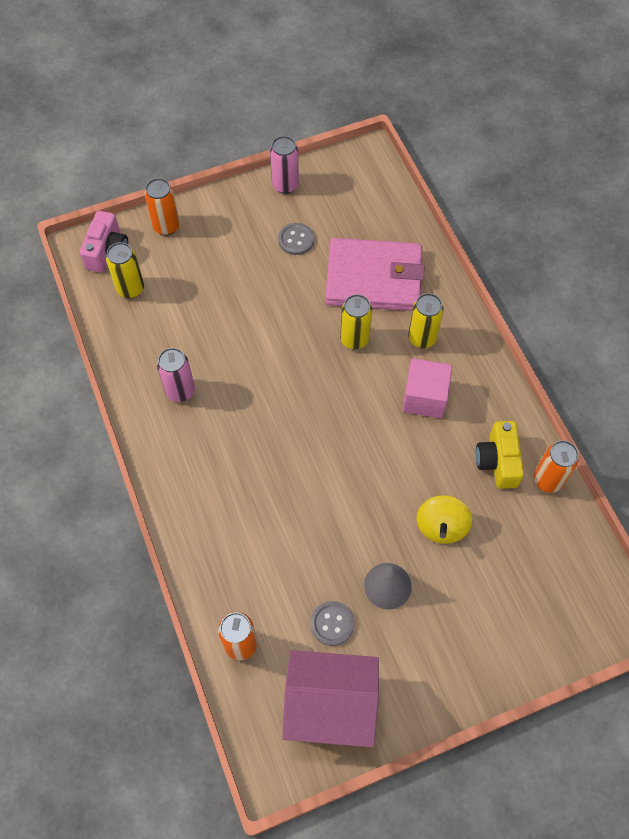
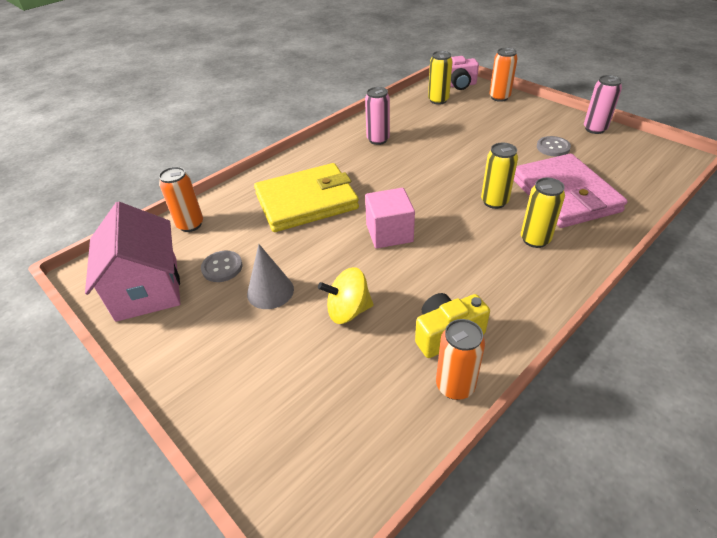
camera: 70 degrees right, 20 degrees down
pink cube [402,358,452,418] -> pink cube moved to [365,188,415,248]
none -> yellow wallet [254,163,359,232]

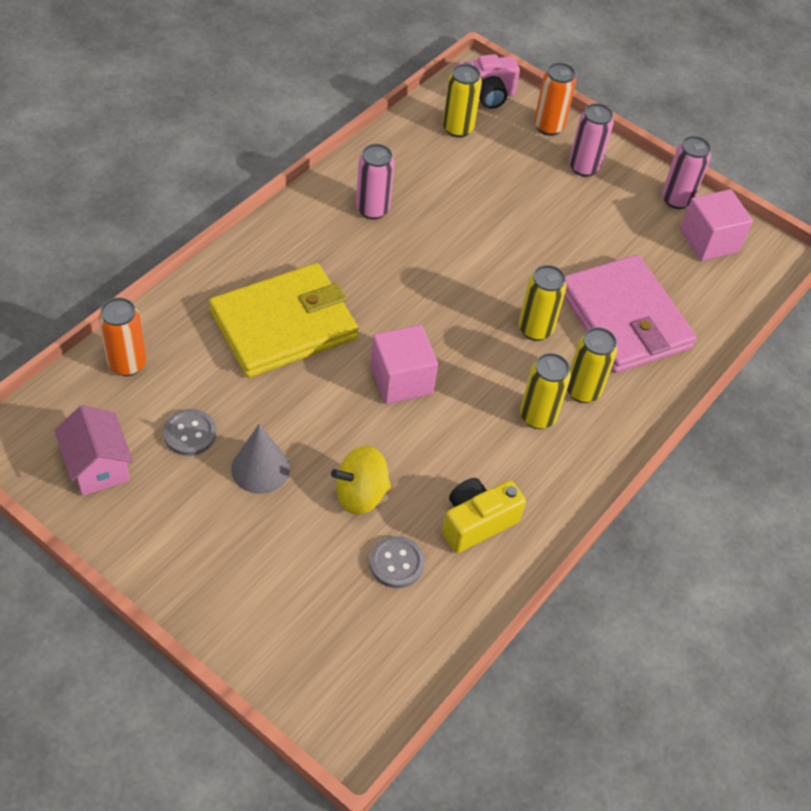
camera: 15 degrees left, 10 degrees up
pink house [85,202,180,322] -> pink house [54,405,133,496], size x0.62
orange can [436,319,485,400] -> none
grey button [537,136,571,157] -> grey button moved to [369,536,425,588]
none -> yellow can [520,353,571,429]
none -> pink can [569,103,614,177]
none -> pink cube [680,189,753,261]

